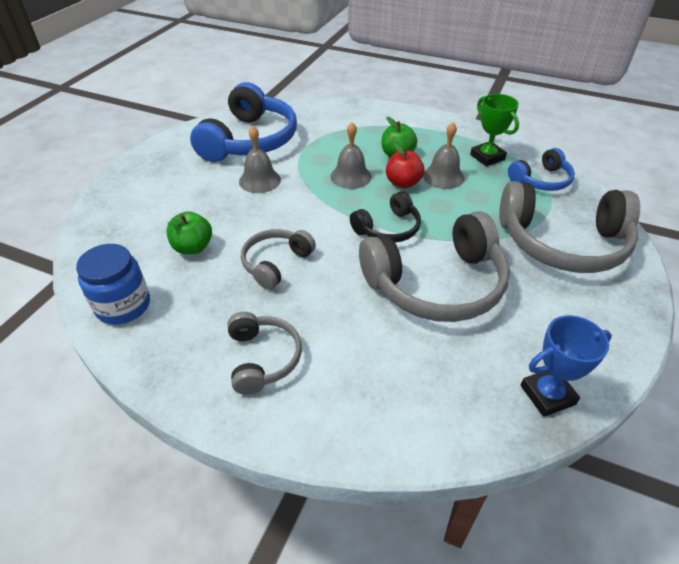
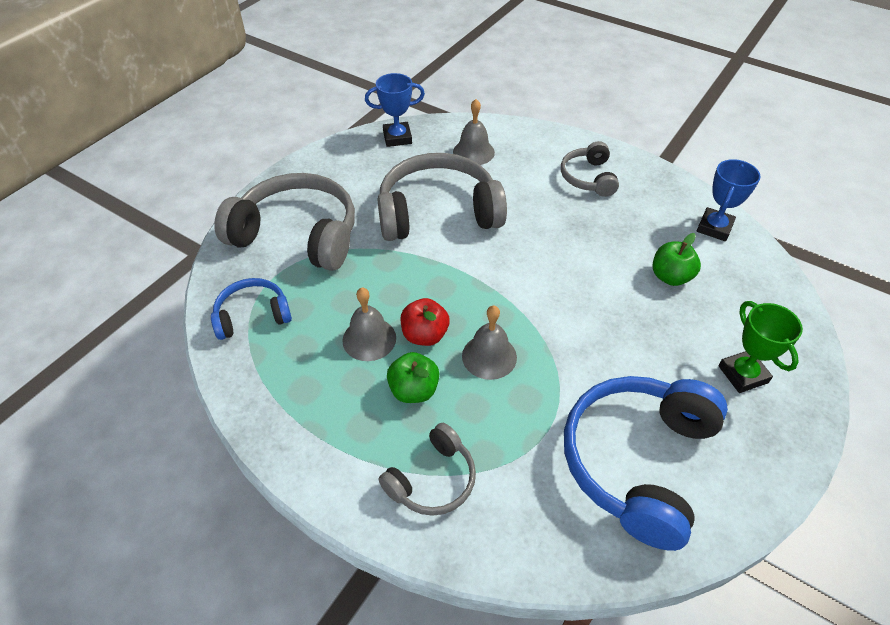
camera: 170 degrees left, 5 degrees up
blue jar [76,244,150,325] -> blue trophy [697,159,761,241]
grey bell [239,126,281,193] -> grey bell moved to [453,99,495,165]
grey headphones [241,229,316,290] -> grey headphones moved to [379,423,476,516]
black headphones [350,191,421,243] -> none
green trophy [470,94,519,166] -> green trophy moved to [718,301,803,393]

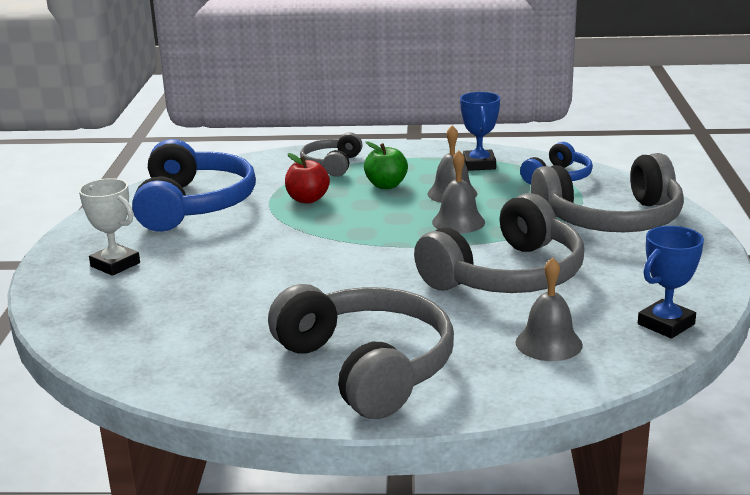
camera: 150 degrees right, 25 degrees down
red apple [401,298,450,346] -> red apple moved to [285,153,330,203]
grey bell [462,306,517,380] -> grey bell moved to [432,150,485,233]
grey headphones [561,141,619,197] -> grey headphones [268,284,454,419], size x1.87
green apple [653,233,701,286] -> none
blue trophy [697,159,761,241] -> blue trophy moved to [460,92,500,171]
green trophy [718,301,803,393] -> white trophy [79,178,140,276]

